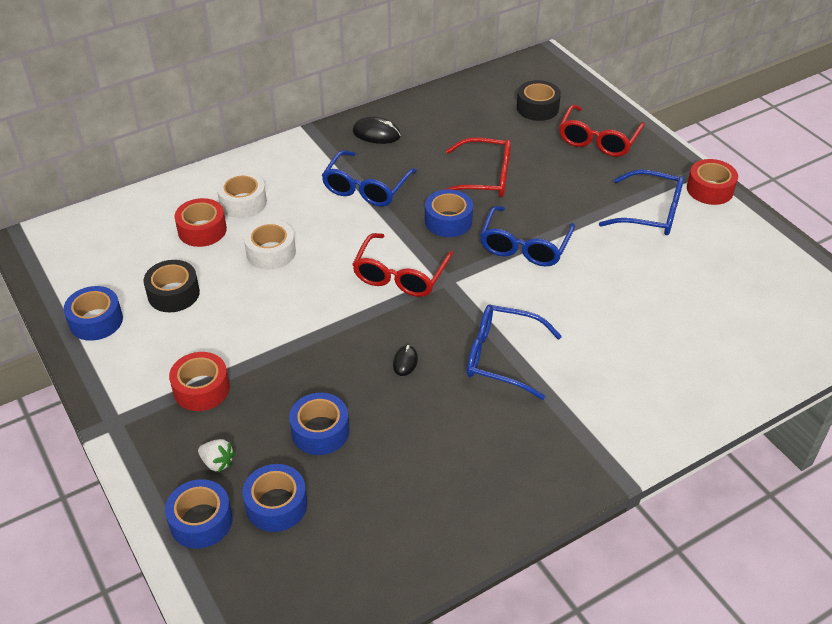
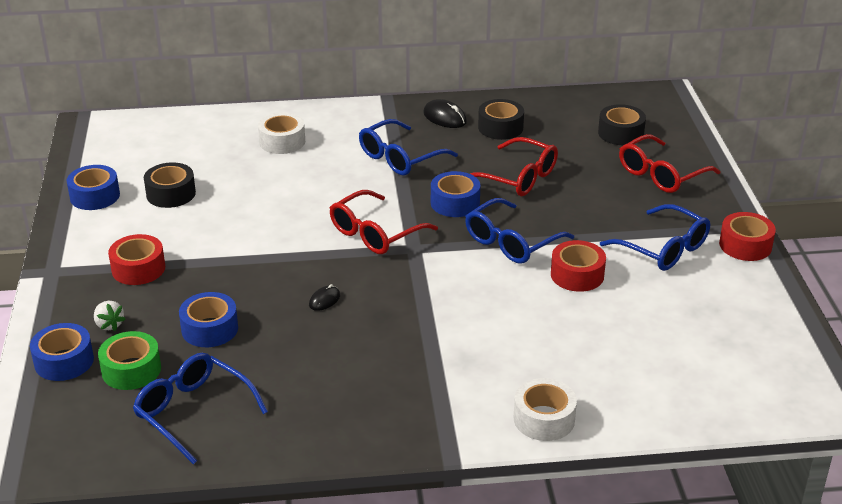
camera: 25 degrees right, 10 degrees down
red tape [174,198,227,247] -> red tape moved to [551,240,606,292]
blue tape [243,464,307,532] -> green tape [98,331,161,390]
white tape [244,220,296,270] -> white tape moved to [514,378,577,441]
blue glasses [467,304,562,400] -> blue glasses moved to [133,353,268,464]
none -> black tape [478,99,524,140]

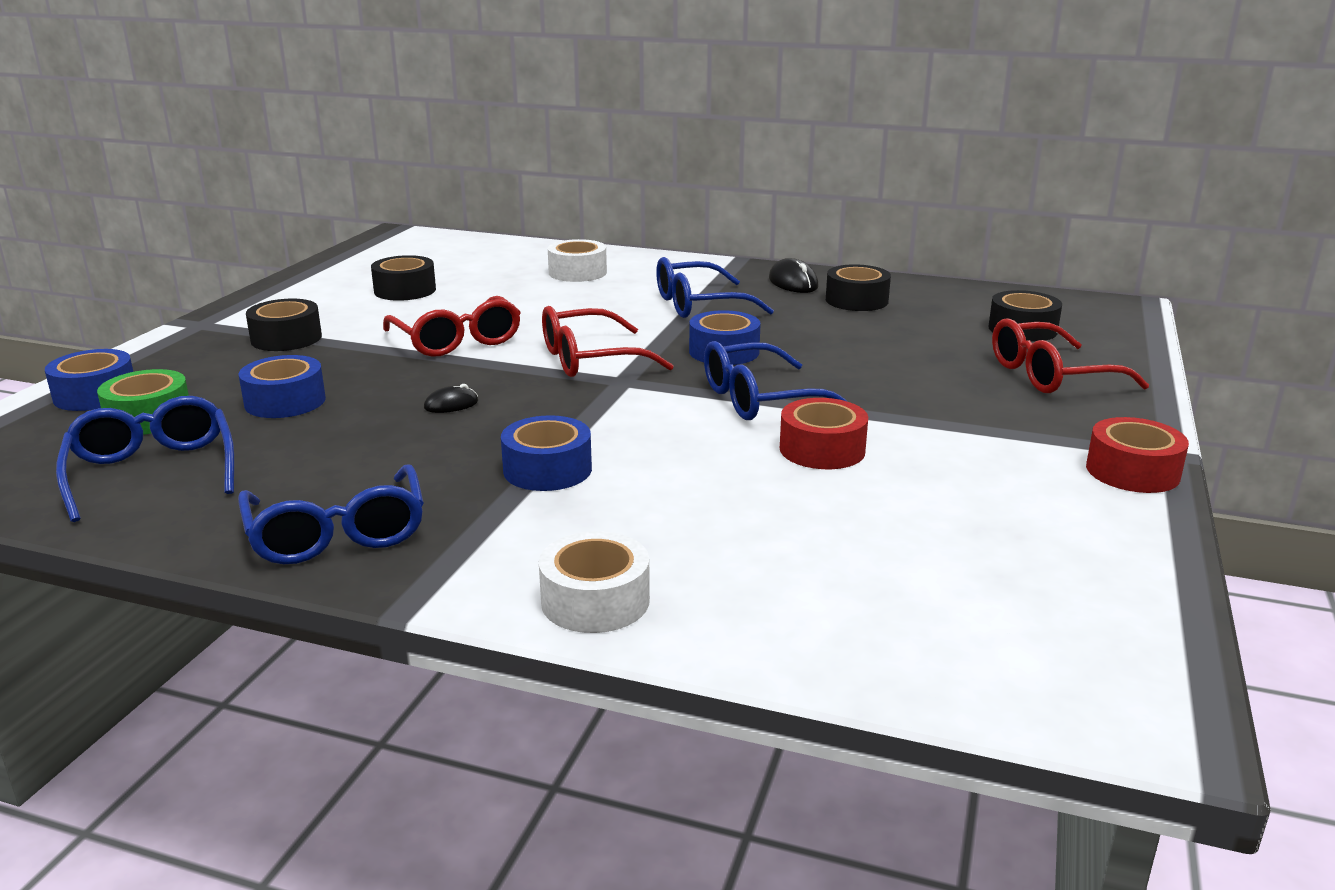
camera: 25 degrees right, 10 degrees down
blue tape [67,165,120,210] -> blue tape moved to [501,415,592,491]
white strawberry [94,301,126,331] -> none
red tape [108,234,165,285] -> black tape [246,299,322,351]
red glasses [470,137,558,196] -> red glasses moved to [383,296,521,357]
blue glasses [600,204,710,271] -> blue glasses moved to [238,464,424,564]

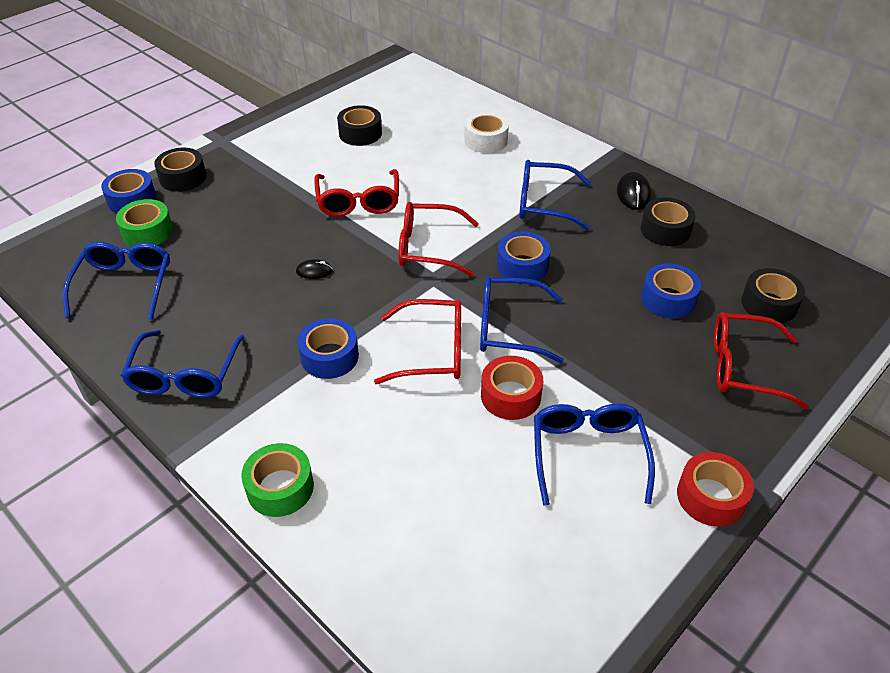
camera: 25 degrees right, 20 degrees up
blue tape [239,355,326,418] -> blue tape moved to [641,263,701,318]
black tape [246,299,322,351] -> black tape moved to [154,148,206,192]
white tape [539,531,650,633] -> green tape [241,443,314,517]
none -> red glasses [374,299,461,384]
none -> blue glasses [534,404,655,506]

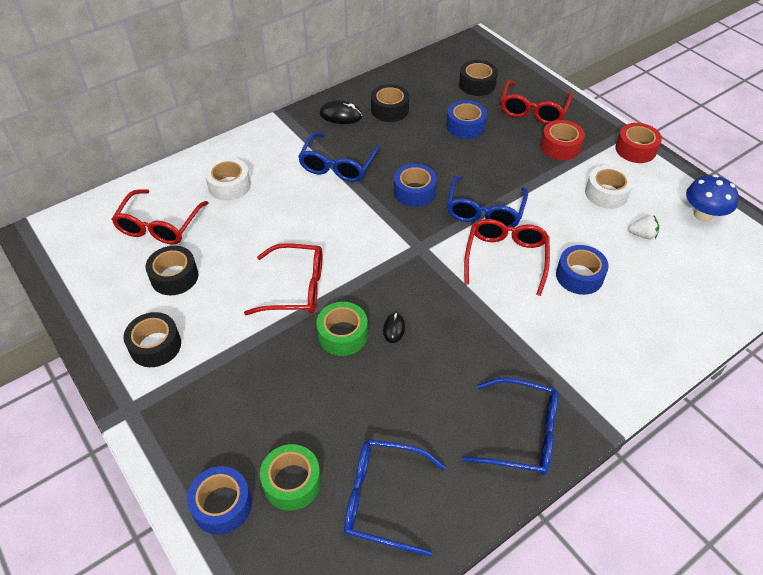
camera: 80 degrees left, 5 degrees up
black tape [154,148,206,192] -> black tape moved to [124,312,181,367]
green tape [241,443,314,517] -> green tape moved to [316,302,368,356]
blue tape [297,318,359,379] -> blue tape moved to [556,245,609,295]
red glasses [398,202,479,277] -> red glasses moved to [111,189,208,244]
red tape [481,356,543,420] -> red tape moved to [541,120,585,160]
blue glasses [534,404,655,506] -> white tape [585,165,633,209]
none -> white strawberry [629,215,659,240]
none -> blue mushroom [686,175,739,222]

